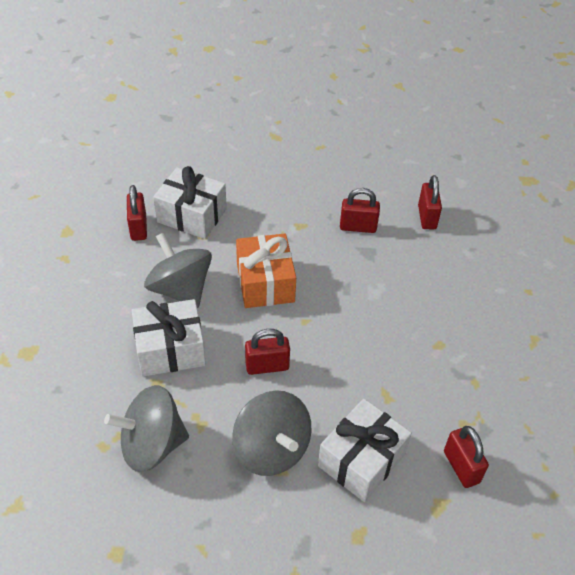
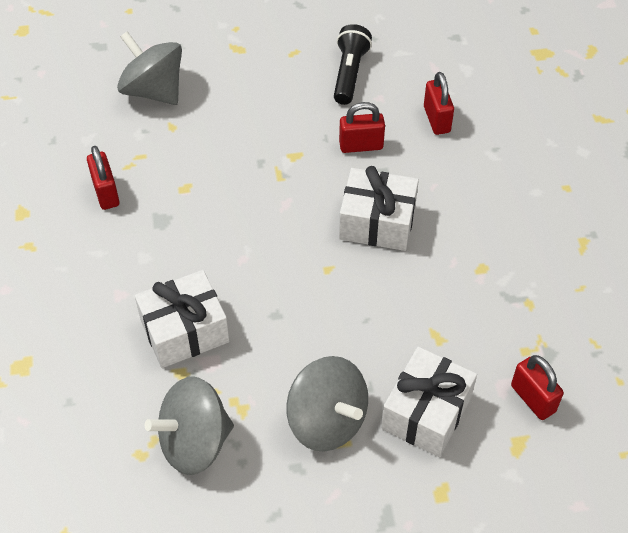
camera: 10 degrees left, 5 degrees up
grey spinning top [144,232,212,308] -> grey spinning top moved to [117,31,182,105]
white gift [153,166,227,239] -> white gift moved to [339,166,419,251]
orange gift [236,233,296,308] -> none
red padlock [245,329,290,375] -> none
none -> black flashlight [334,24,372,105]

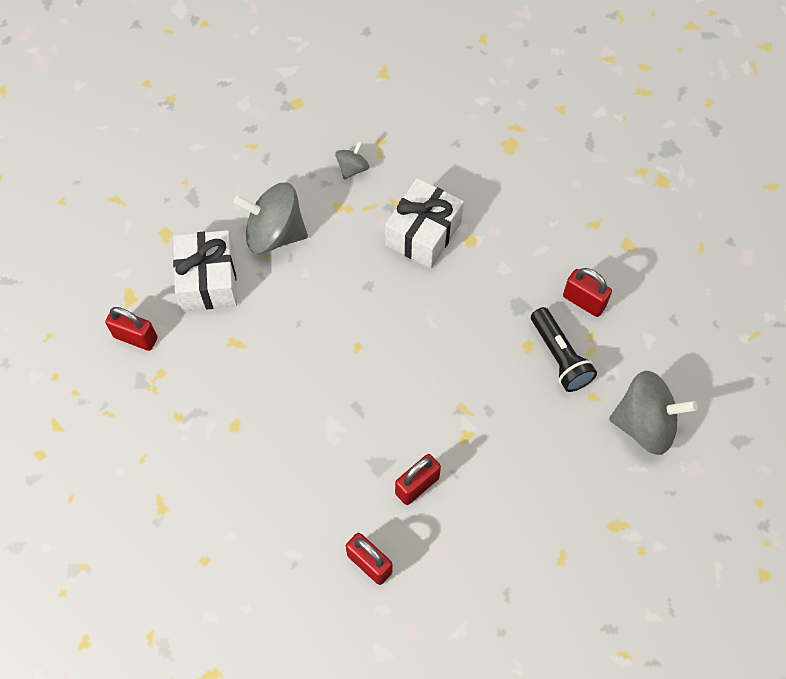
camera: 145 degrees right, 10 degrees up
grey spinning top [145,376,234,475] -> grey spinning top [335,141,369,179], size x0.49
black flashlight [334,24,372,105] -> black flashlight moved to [531,307,597,392]
white gift [339,166,419,251] -> none

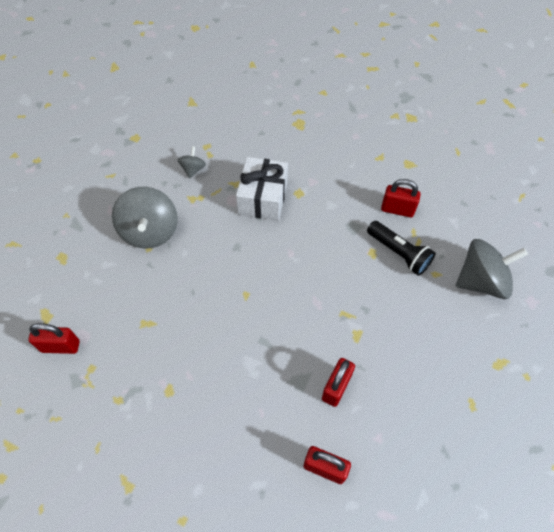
camera: 20 degrees left, 5 degrees down
white gift [173,230,237,311] -> none
grey spinning top [234,183,308,254] -> grey spinning top turned 90 degrees counterclockwise [112,187,178,249]

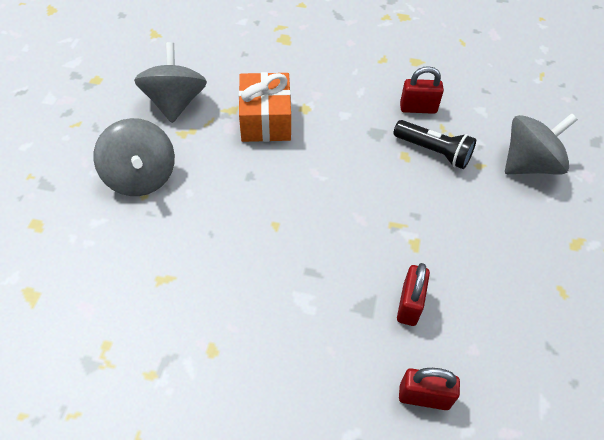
camera: 15 degrees left, 5 degrees down
red padlock [29,323,80,354] -> none
grey spinning top [177,146,206,179] -> grey spinning top [134,42,207,123], size x2.04
white gift [236,157,288,221] -> orange gift [239,72,291,142]

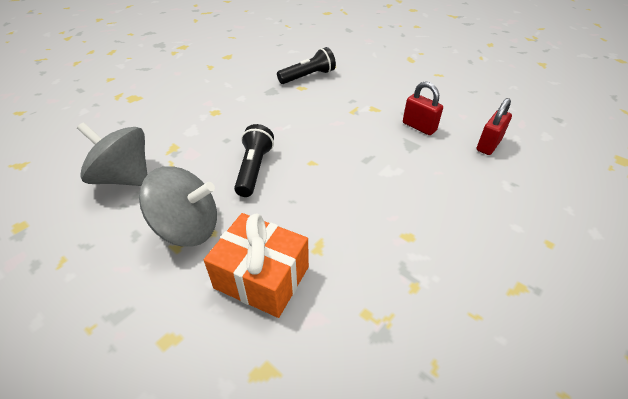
camera: 60 degrees left, 10 degrees down
orange gift [239,72,291,142] -> orange gift moved to [204,213,309,318]
red padlock [400,66,444,114] -> none
grey spinning top [505,113,578,175] -> none
none -> black flashlight [234,124,274,197]

